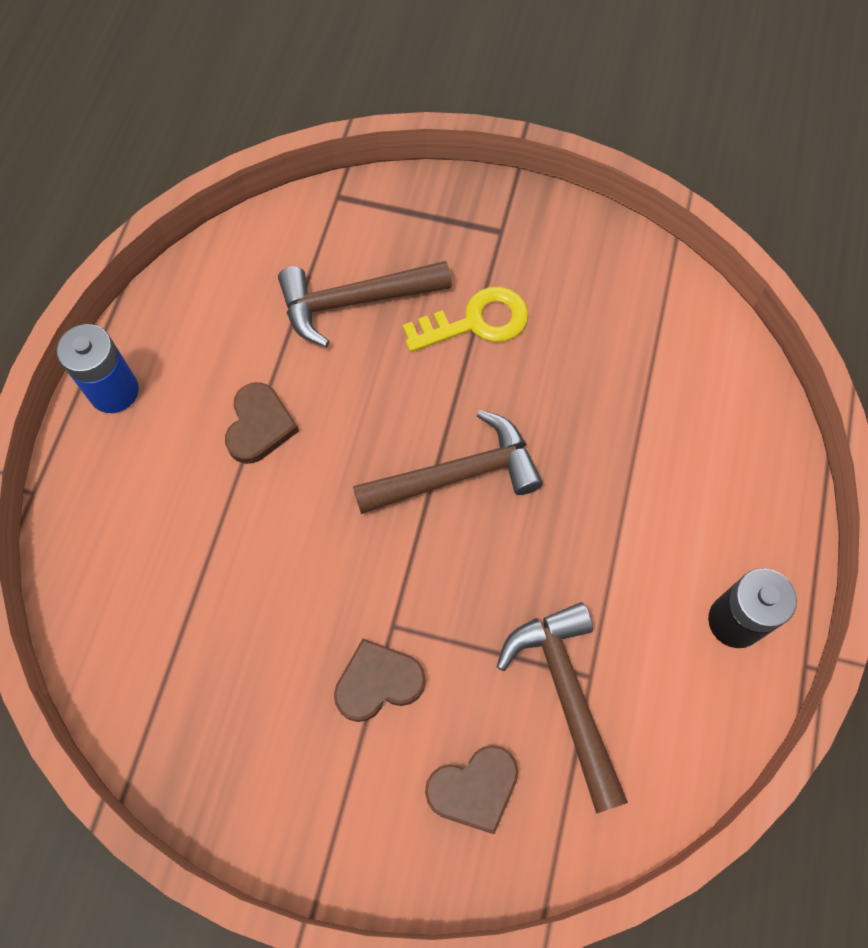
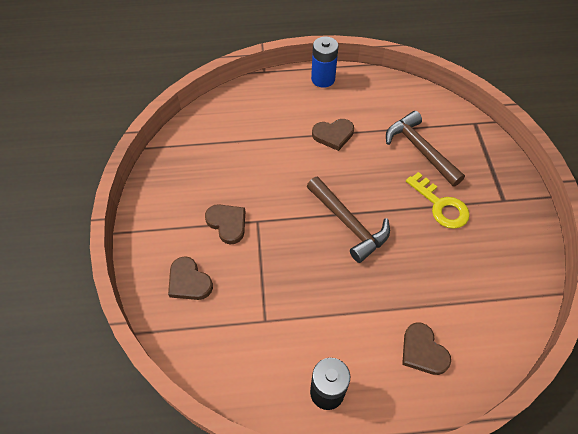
camera: 70 degrees right, 10 degrees down
brown hammer [497,602,628,814] -> none
none -> brown heart [402,322,451,375]

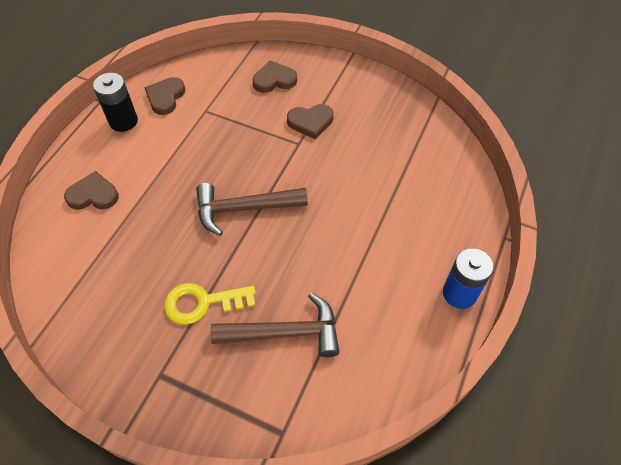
camera: 120 degrees right, 0 degrees up
brown heart [312,119,354,151] -> brown heart moved to [145,77,185,115]

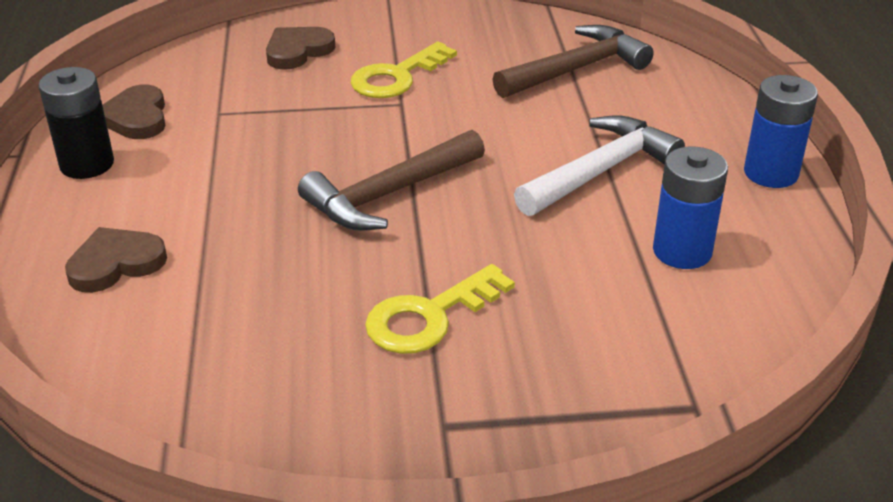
camera: 30 degrees left, 20 degrees down
brown hammer [210,293,340,357] -> brown hammer moved to [493,25,654,98]
brown heart [287,104,334,139] -> yellow key [350,42,457,98]
none -> white hammer [514,115,685,216]
none -> blue battery [653,147,728,269]

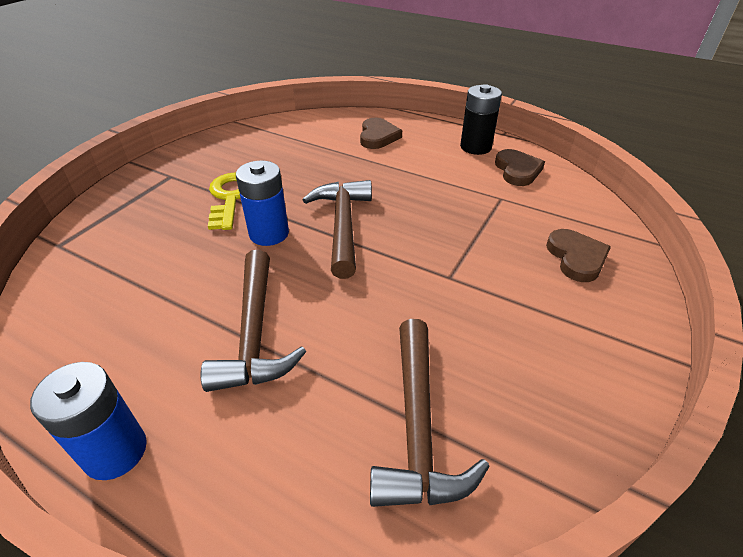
camera: 125 degrees right, 5 degrees up
brown heart [102,84,166,139] -> brown heart turned 60 degrees clockwise [495,149,545,186]
yellow key [350,42,457,98] -> none
white hammer [514,115,685,216] -> brown hammer [201,250,306,392]
blue battery [653,147,728,269] -> blue battery moved to [236,160,289,246]

